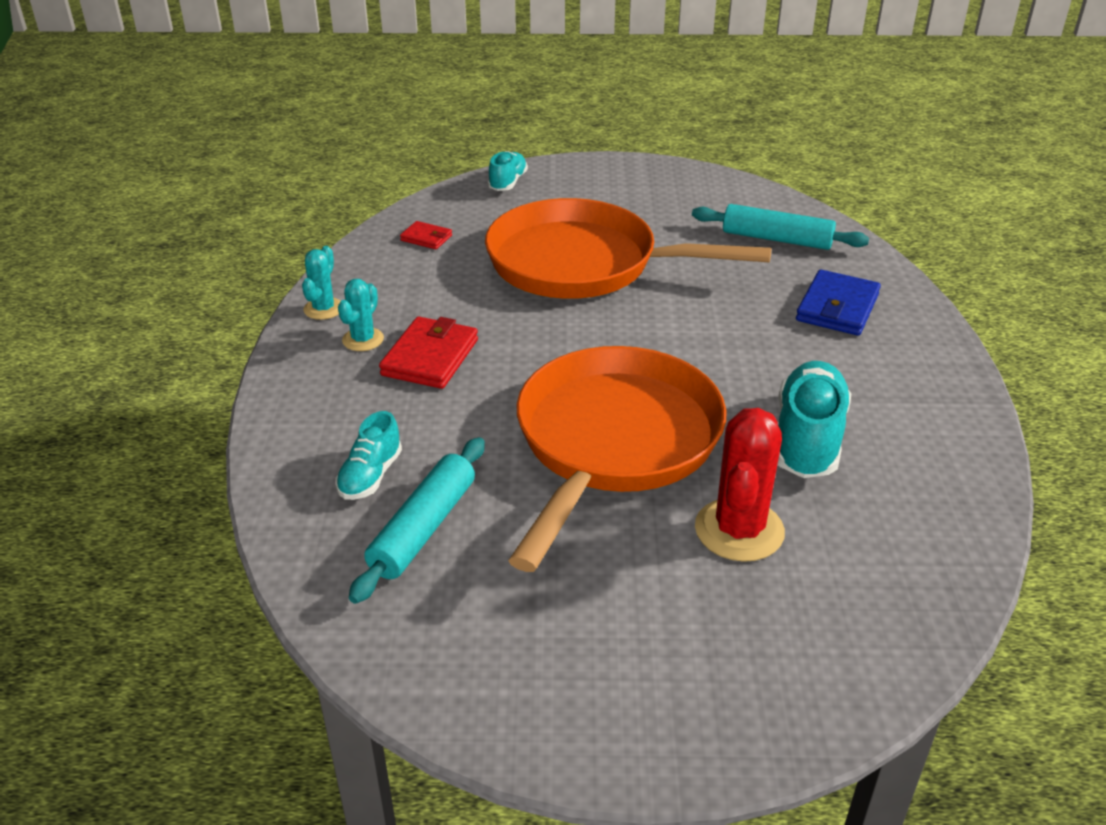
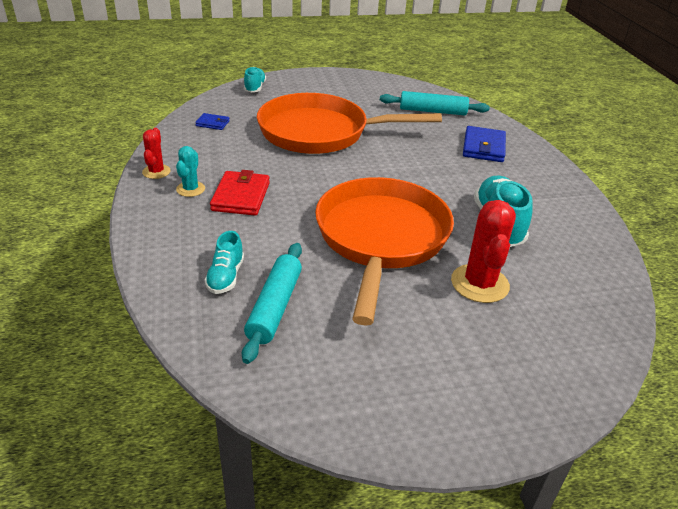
camera: 15 degrees left, 0 degrees up
turquoise cactus [302,246,341,320] -> red cactus [142,128,171,179]
red wallet [400,221,452,249] -> blue wallet [195,113,230,130]

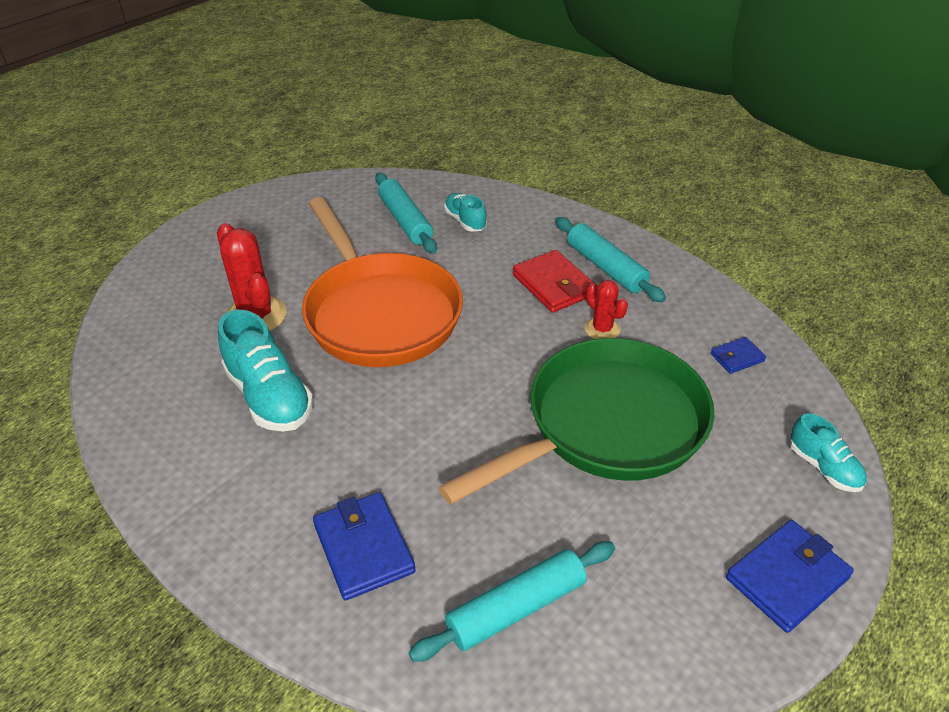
camera: 145 degrees right, 5 degrees up
red cactus [142,128,171,179] -> red cactus moved to [585,280,628,339]
turquoise cactus [176,146,205,197] -> turquoise rolling pin [555,217,666,302]
orange pan [257,93,442,154] -> green pan [438,338,714,505]
none -> blue wallet [726,520,854,633]

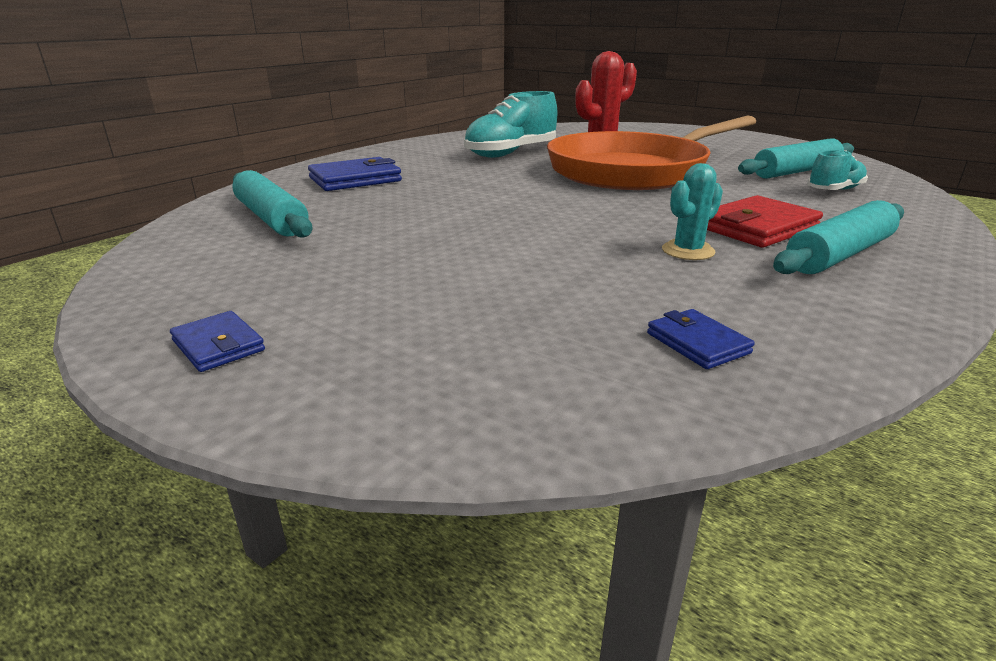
camera: 85 degrees right, 15 degrees down
green pan [438,338,714,505] -> none
red cactus [585,280,628,339] -> turquoise cactus [662,163,723,260]
blue wallet [726,520,854,633] -> blue wallet [170,311,265,372], size x0.55
turquoise shoe [790,413,867,492] -> none

